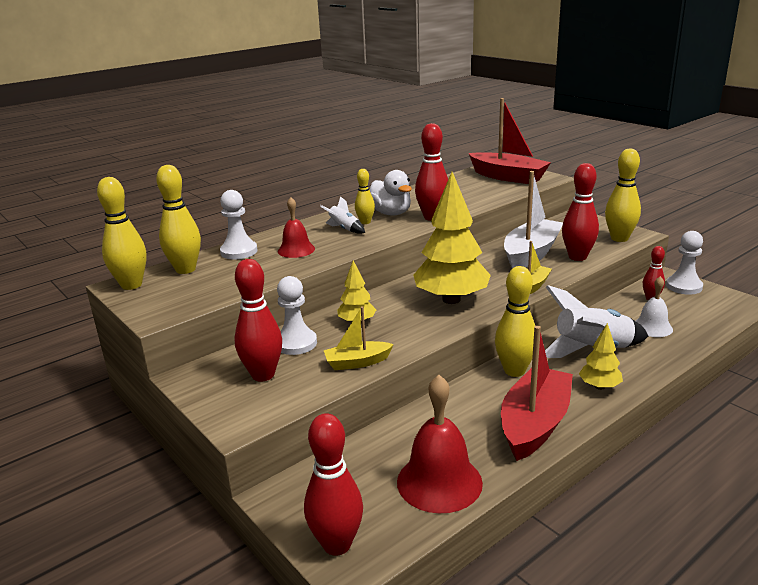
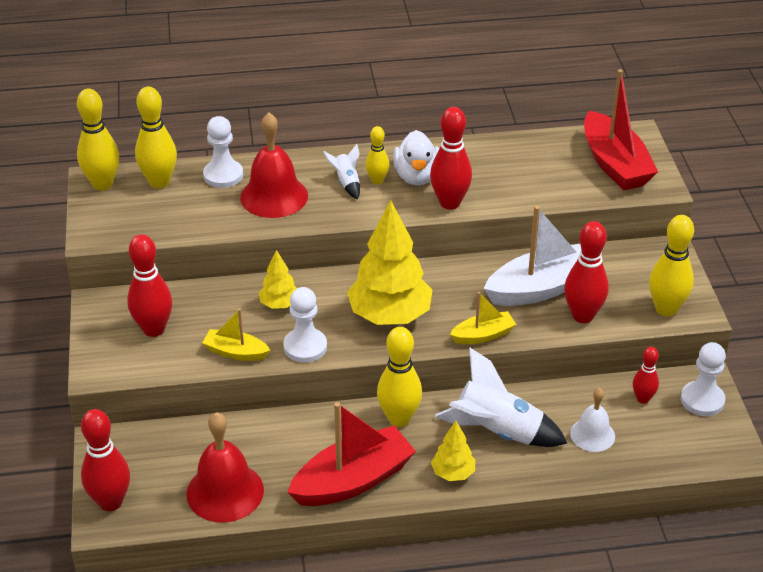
camera: 30 degrees right, 15 degrees up
white pawn [277,276,317,355] -> white pawn moved to [284,287,327,363]
red bell [278,197,315,258] -> red bell [240,113,308,218], size x1.65

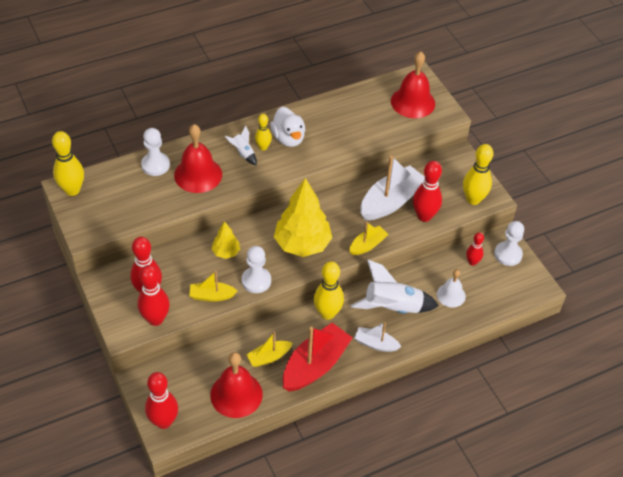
camera: 20 degrees left, 10 degrees up
yellow bowling pin [135,87,177,188] -> none
red bowling pin [430,107,472,210] -> red bowling pin moved to [137,265,170,326]
yellow tree [431,421,475,481] -> white boat [354,322,401,352]
red boat [584,69,658,190] -> red bell [391,51,435,118]
none -> yellow boat [246,332,292,367]

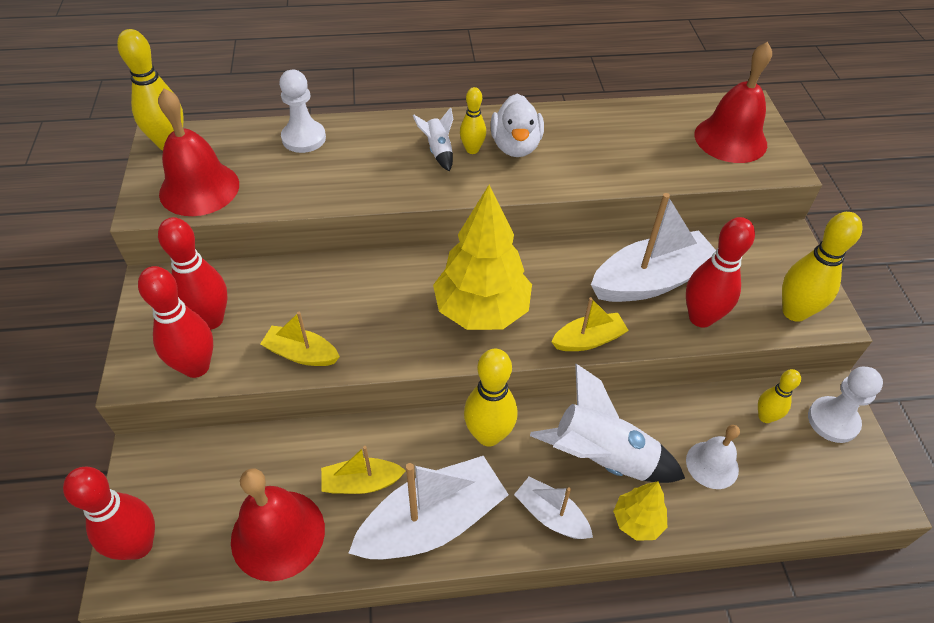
camera: 20 degrees right, 0 degrees up
red bell [174,124,222,193] -> red bell moved to [158,89,239,216]
yellow tree [212,221,240,259] -> yellow tree moved to [613,481,667,541]
white pawn [242,246,271,293] -> none
red boat [283,323,353,391] -> white boat [349,456,509,559]
red bowling pin [466,232,484,266] -> yellow bowling pin [758,369,801,423]

